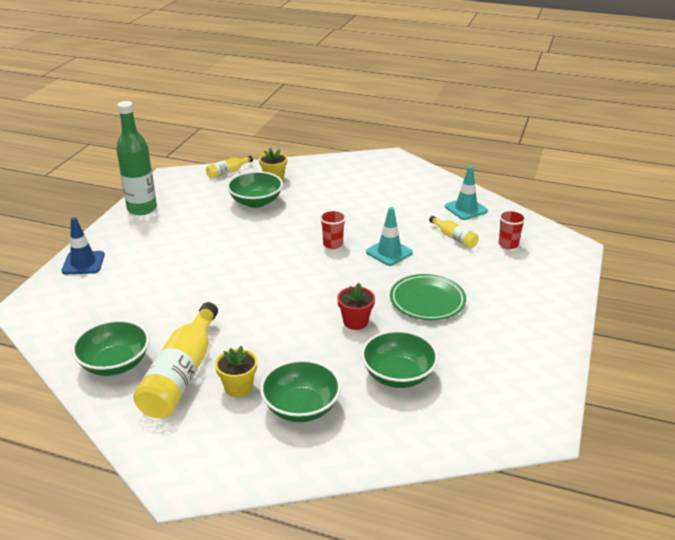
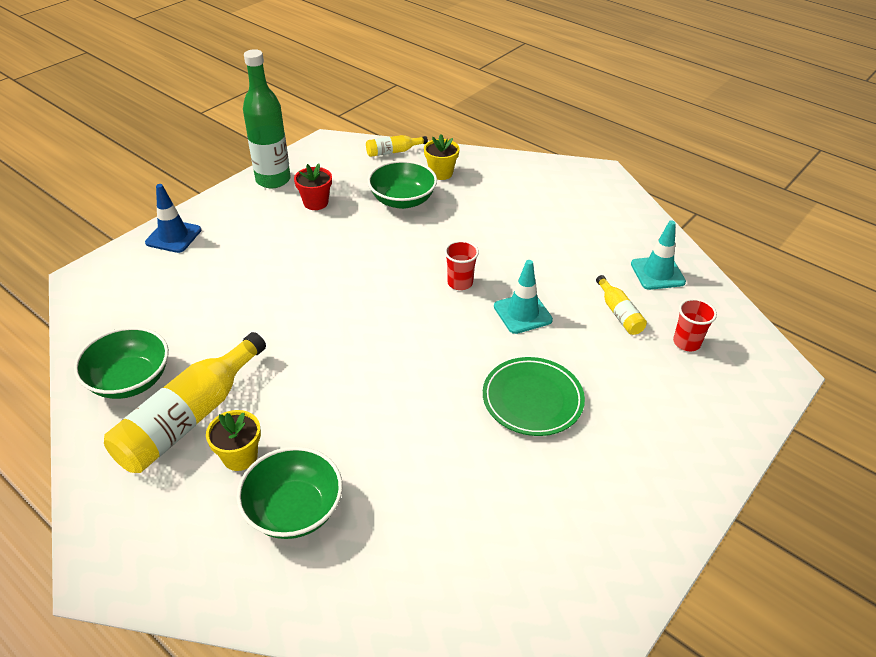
camera: 20 degrees right, 10 degrees up
red flower pot [337,283,375,330] -> red flower pot moved to [294,163,332,210]
green bowl [361,330,438,388] -> none

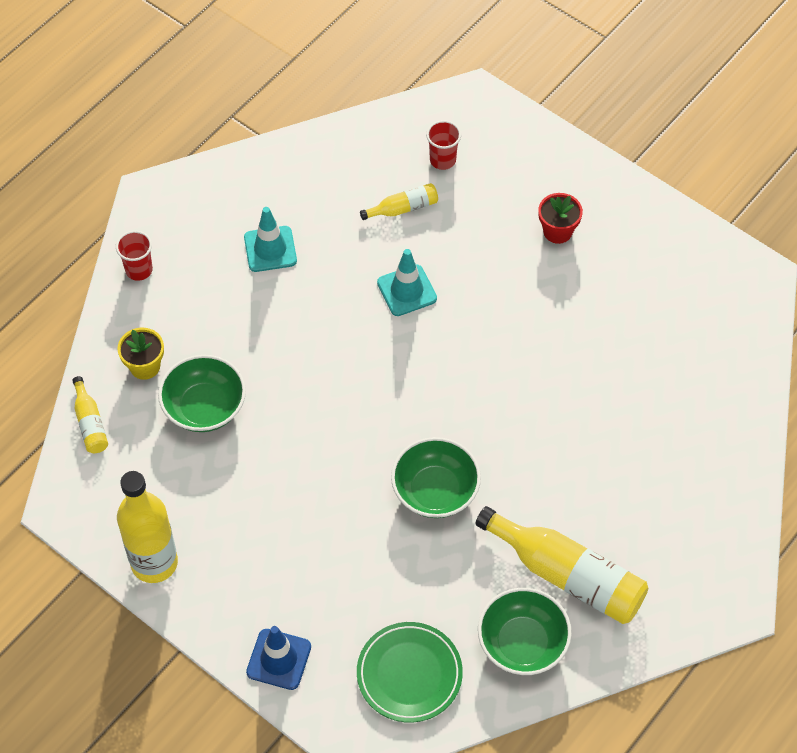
camera: 90 degrees left, 15 degrees up
yellow flower pot [206,410,261,471] -> none
green bowl [237,447,343,539] -> green bowl moved to [391,437,481,518]
green bottle [243,49,291,188] -> yellow bottle [117,471,178,583]
red flower pot [294,163,332,210] -> red flower pot moved to [538,193,583,244]
red cup [444,240,479,290] -> red cup moved to [116,231,153,281]
green plate [483,357,585,436] -> green plate moved to [357,622,463,722]
turquoise traffic cone [631,220,686,290] -> turquoise traffic cone moved to [244,207,297,272]

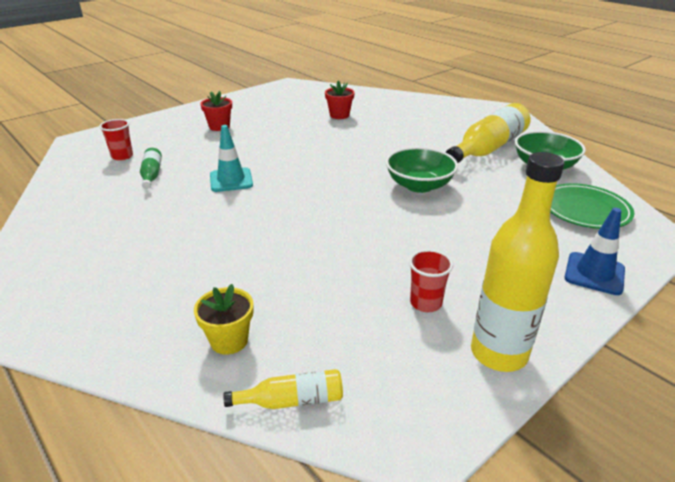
camera: 80 degrees left, 25 degrees down
red cup [116,231,153,281] -> red cup moved to [409,249,453,312]
green bowl [158,355,246,432] -> none
turquoise traffic cone [244,207,297,272] -> none
yellow bottle [360,183,438,220] -> green bottle [140,148,162,189]
none -> red flower pot [325,80,355,119]

